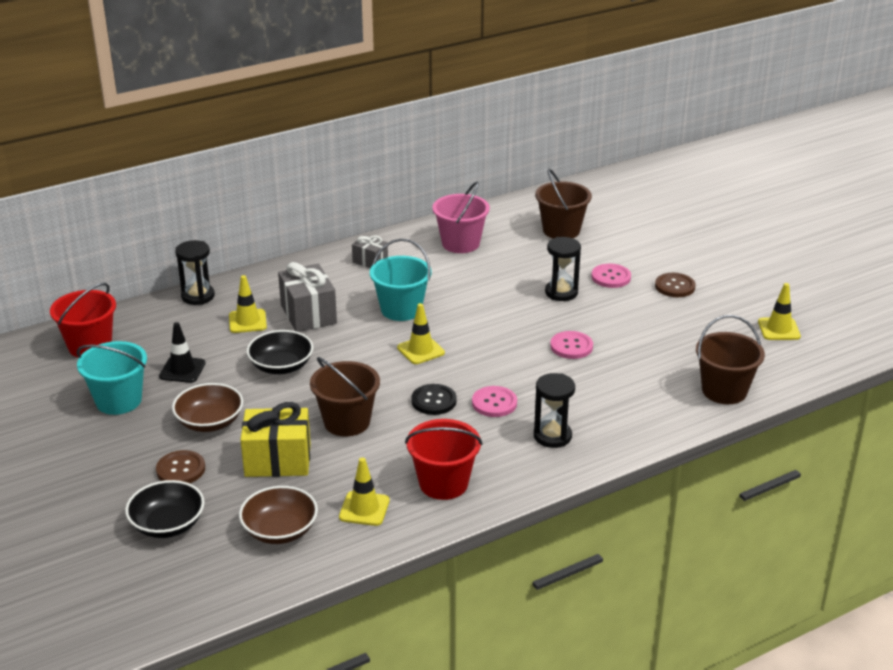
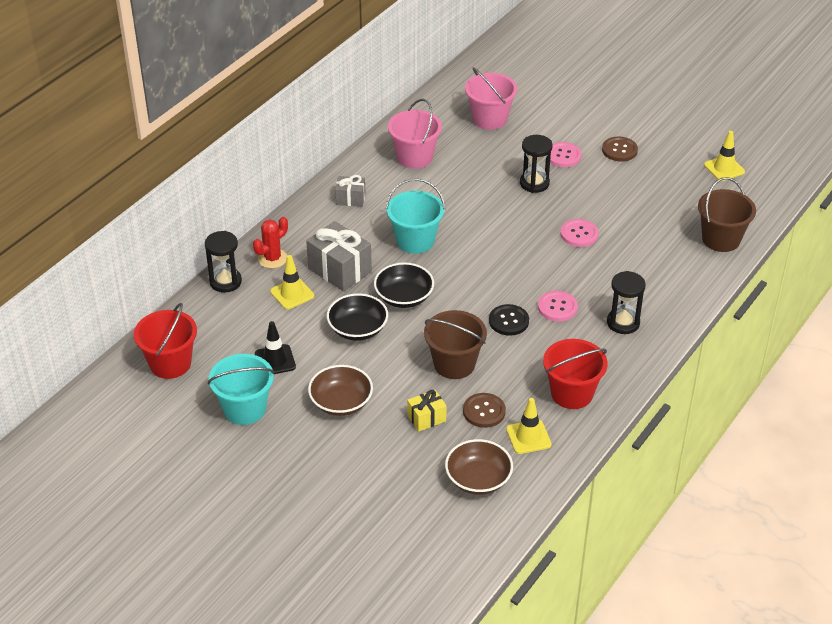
camera: 25 degrees left, 10 degrees up
black bowl [125,480,205,538] -> black bowl moved to [374,262,434,308]
brown button [156,450,205,483] -> brown button moved to [463,393,506,428]
yellow gift [240,402,311,477] -> yellow gift [407,390,447,432], size x0.56
yellow traffic cone [397,303,445,364] -> none
brown bucket [535,169,592,238] -> pink bucket [465,67,517,130]
none -> red cactus [253,217,288,268]

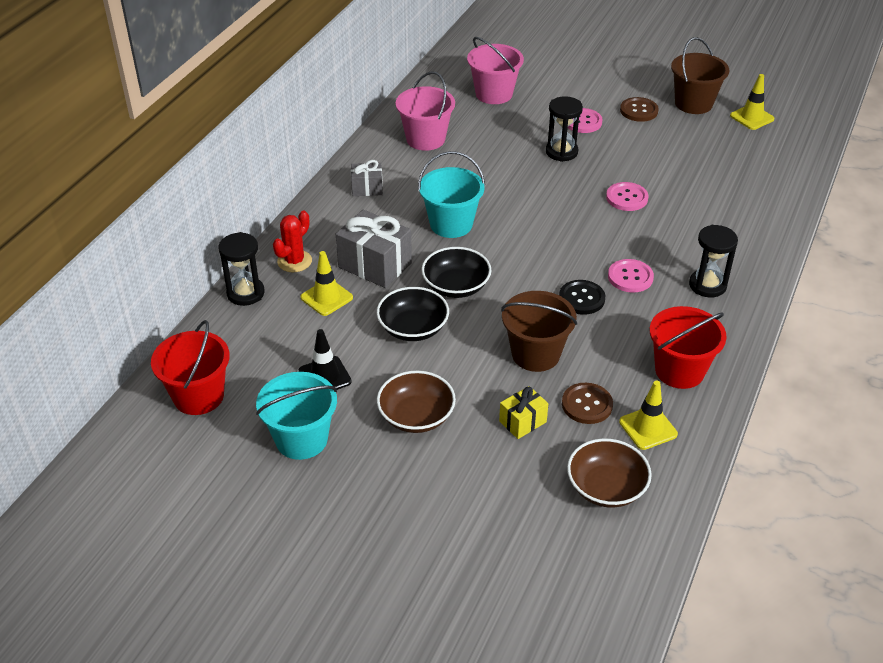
camera: 10 degrees left, 0 degrees up
brown bucket [698,177,756,252] -> brown bucket moved to [671,37,729,114]

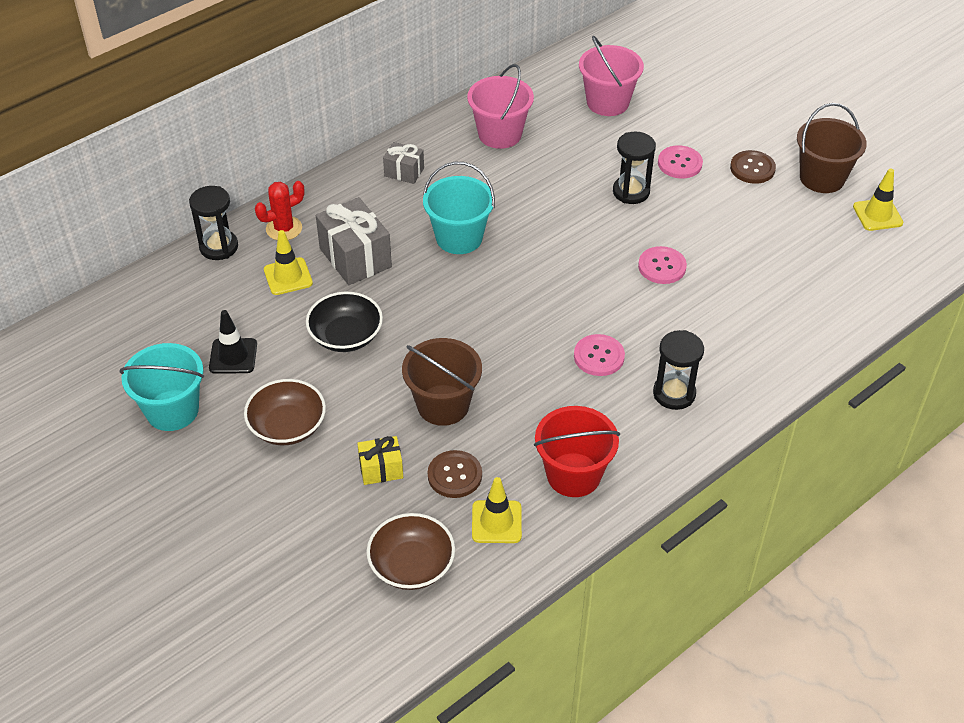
camera: 25 degrees right, 5 degrees up
red bucket [151,320,230,415] -> none
black bowl [421,247,492,298] -> none
black button [559,280,605,315] -> none

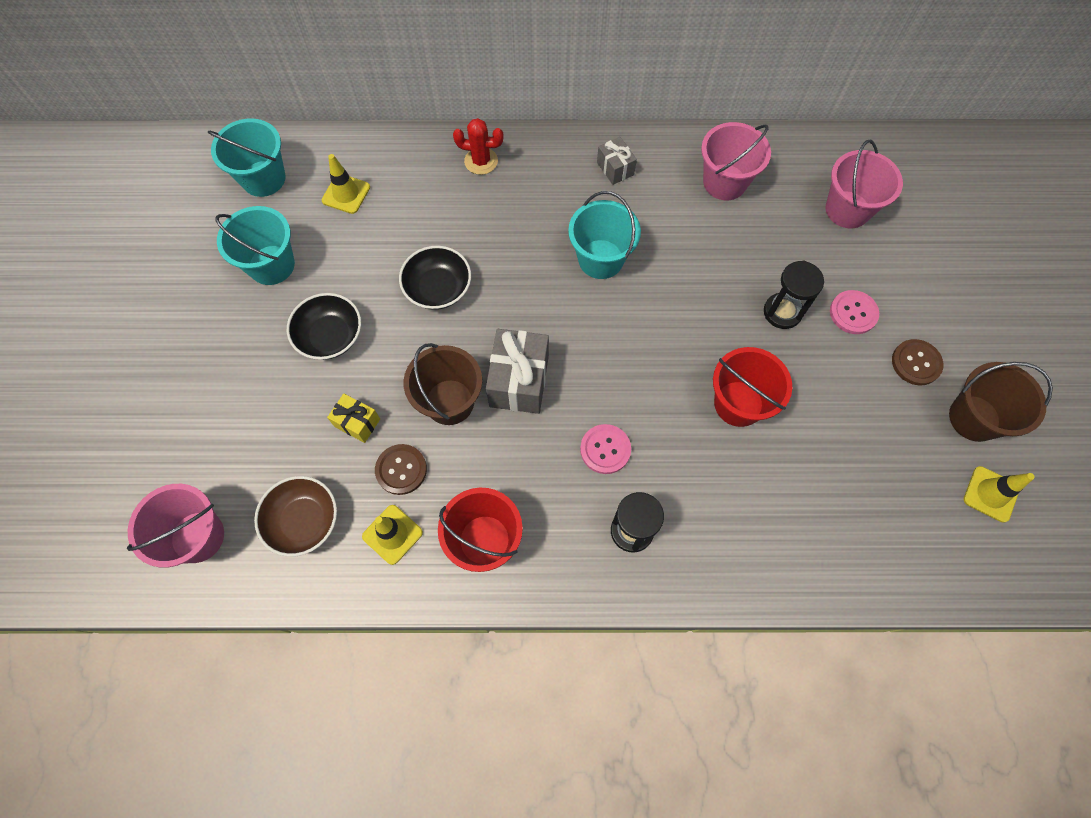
camera: 40 degrees right, 20 degrees up
black hourglass [189,186,238,260] -> none
black traffic cone [209,310,257,374] -> none
brown bowl [244,379,326,445] -> black bowl [287,293,361,360]
yellow traffic cone [264,230,313,295] -> yellow traffic cone moved to [322,154,370,214]
grey gift [316,197,392,285] -> grey gift moved to [486,329,549,414]
pink button [638,246,687,284] -> red bucket [713,347,792,427]
none -> pink bucket [127,484,224,568]
none -> turquoise bucket [208,119,286,197]

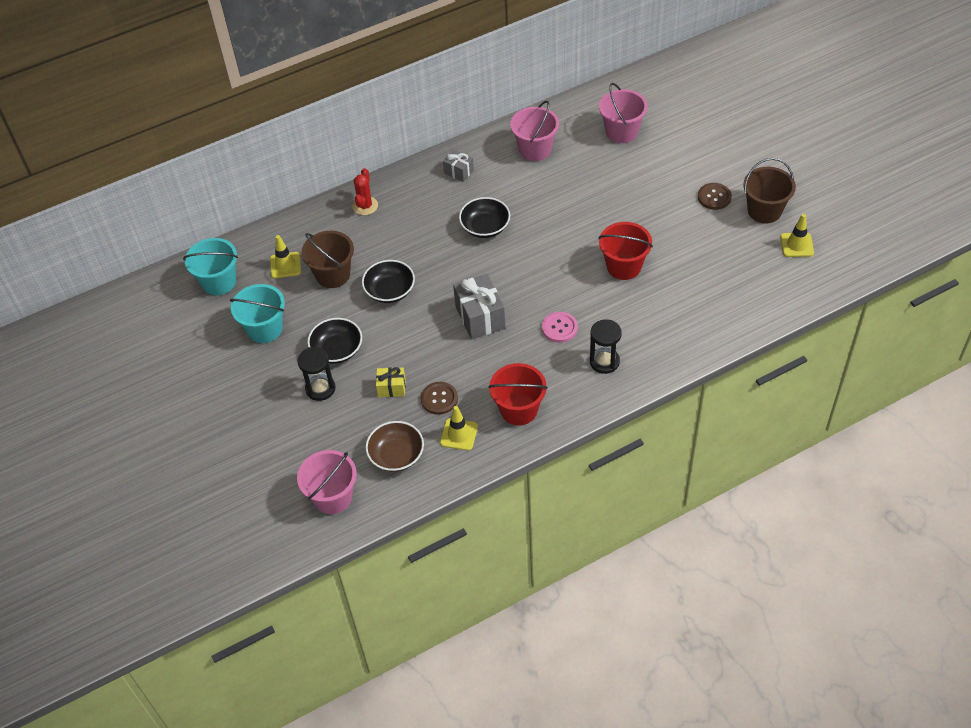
camera: 25 degrees left, 15 degrees down
brown bucket [403,343,482,425] -> brown bucket moved to [301,231,354,288]
red cactus [453,118,503,175] -> red cactus turned 60 degrees counterclockwise [353,168,378,215]
turquoise bucket [568,191,641,279] -> black bowl [459,197,510,238]
black hourglass [764,261,824,329] -> black hourglass moved to [297,347,335,401]
pink button [830,290,879,334] -> none

